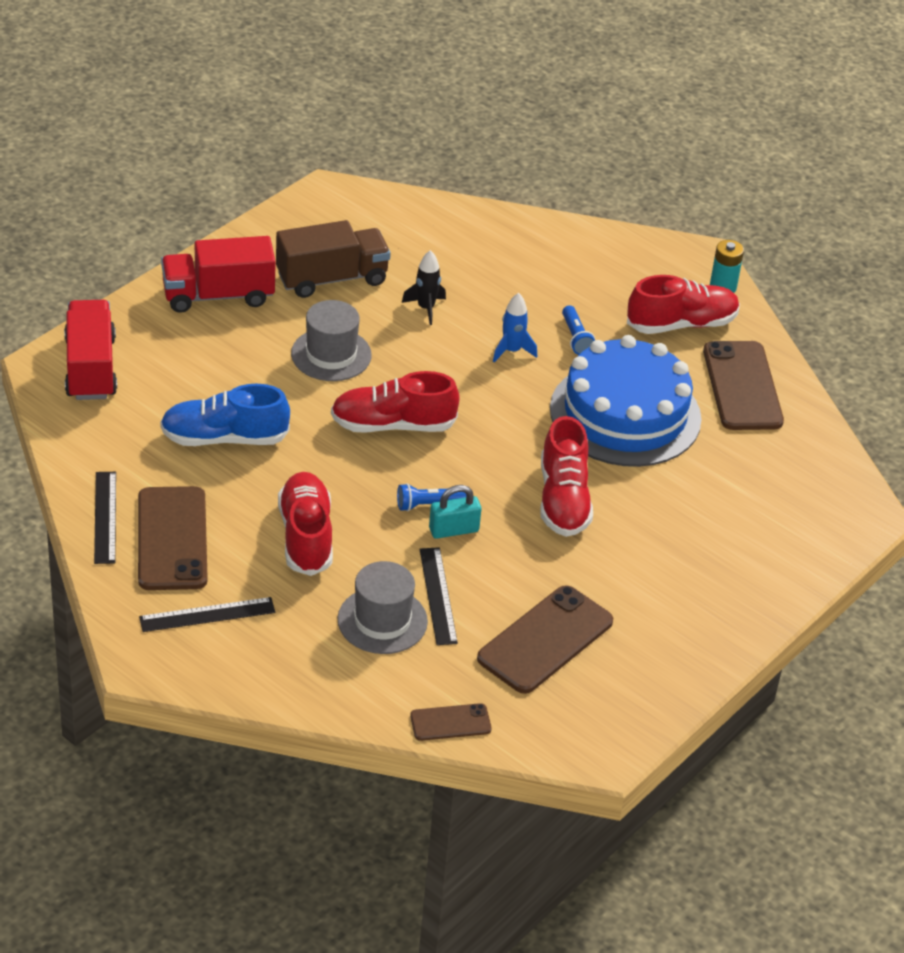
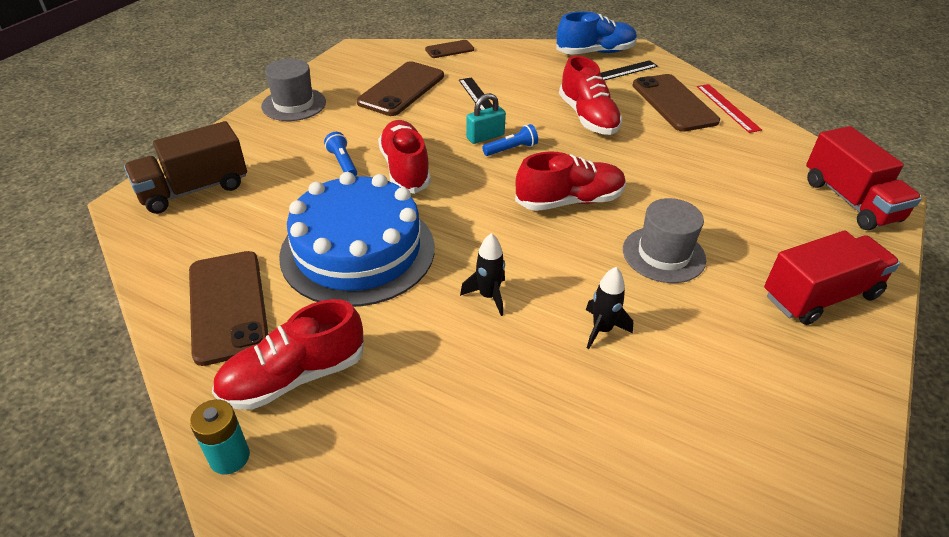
camera: 170 degrees right, 0 degrees up
black ruler [94,472,116,564] -> red ruler [697,84,762,133]
blue shoe [160,384,290,446] -> blue shoe moved to [556,11,637,55]
brown truck [276,220,391,298] -> brown truck moved to [124,121,247,214]
grey hat [337,561,428,654] -> grey hat moved to [261,59,326,121]
blue rocket [493,293,537,362] -> black rocket [460,233,505,316]
blue flashlight [562,305,595,355] -> blue flashlight moved to [324,132,357,177]

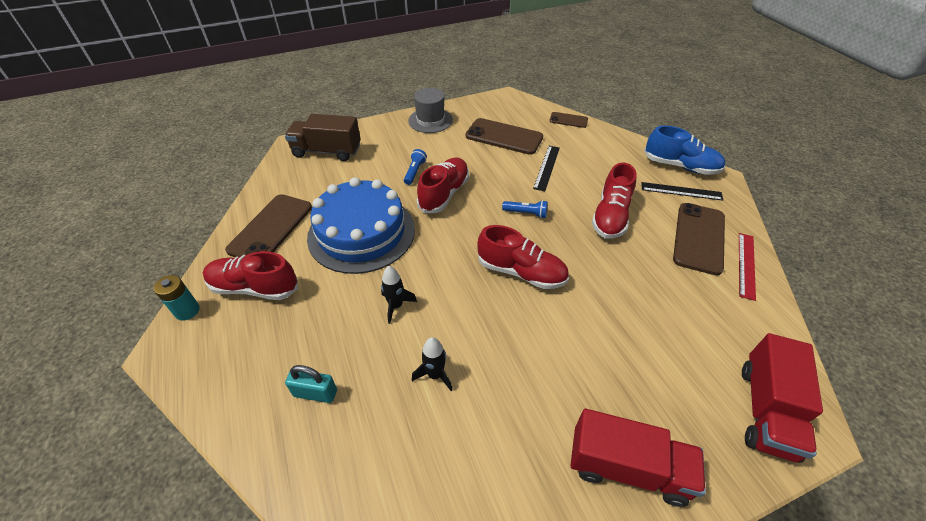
camera: 40 degrees right, 5 degrees up
brown phone [357,61,444,116] -> brown phone turned 45 degrees clockwise [466,118,543,155]
turquoise padlock [466,93,506,144] -> turquoise padlock moved to [285,365,337,403]
grey hat [623,198,706,283] -> none

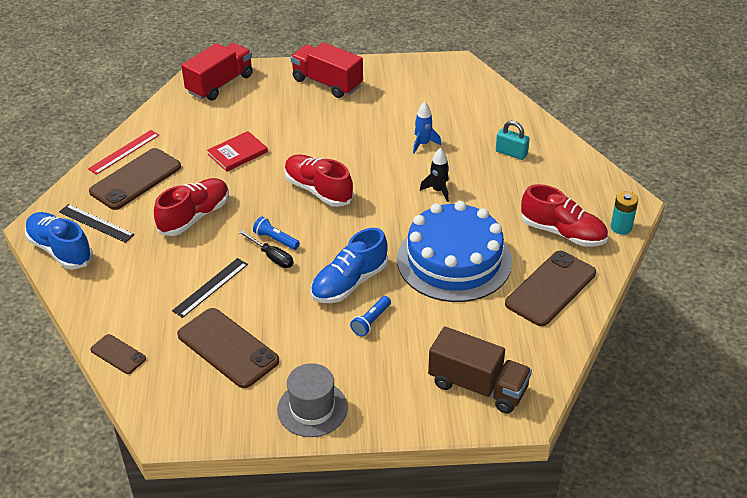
camera: 160 degrees left, 5 degrees down
black rocket [412,337,453,391] -> blue rocket [413,102,441,154]
red shoe [417,157,469,213] -> blue shoe [311,228,388,303]
none -> red book [207,131,268,172]
none -> black screwdriver [238,230,294,268]

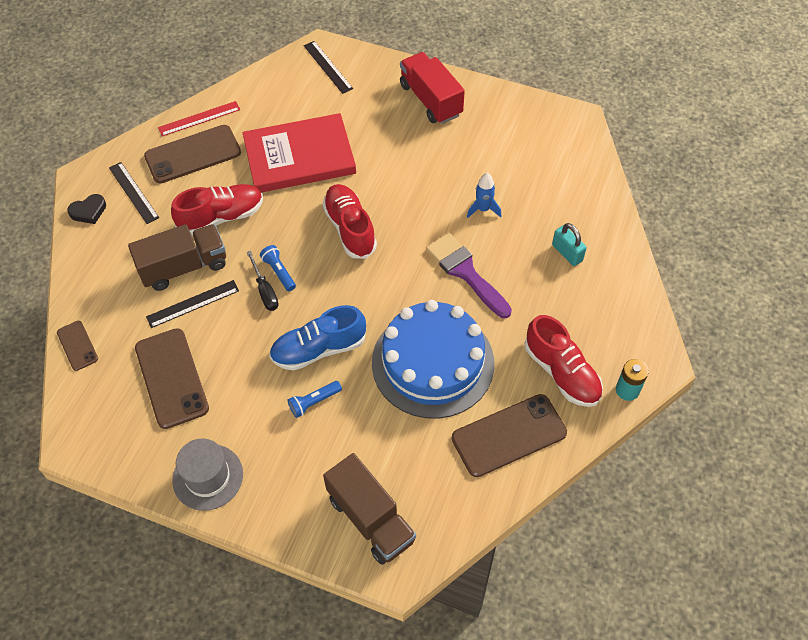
camera: 25 degrees right, 15 degrees up
blue shoe [25,212,93,270] -> black heart [67,194,106,224]
red truck [181,43,253,101] -> black ruler [304,41,353,94]
red book [207,131,268,172] -> red book [243,113,356,193], size x1.98
black rocket [420,148,449,202] -> purple brush [426,233,512,318]
none -> brown truck [128,224,226,291]

